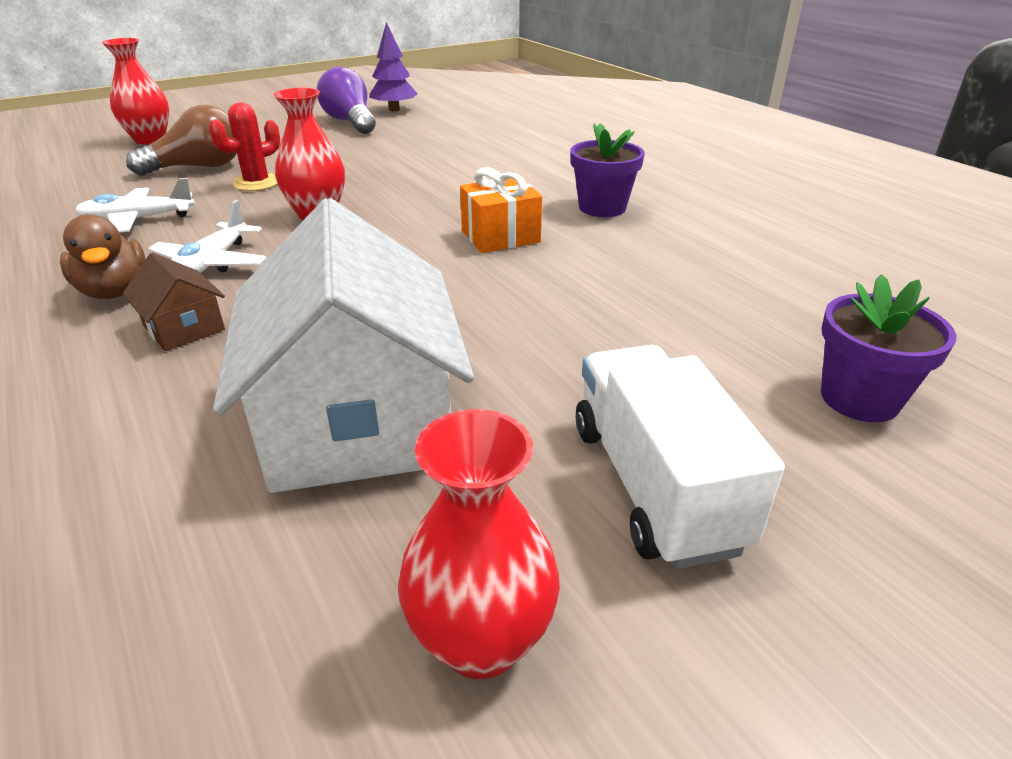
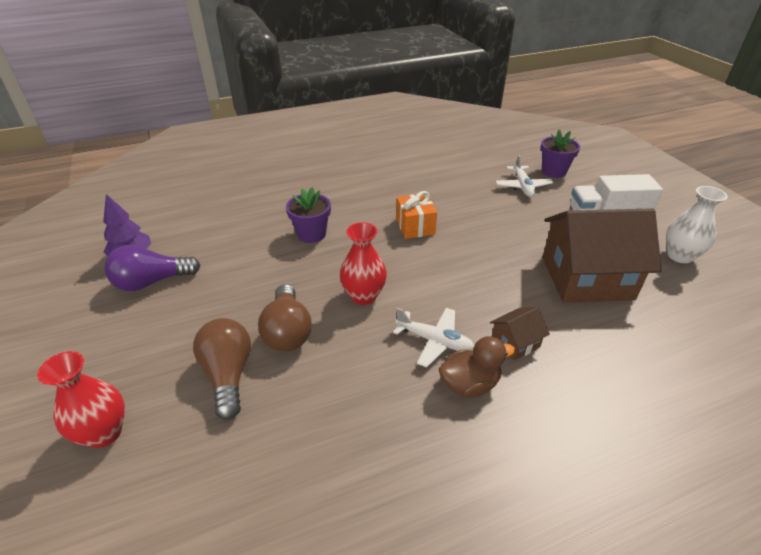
camera: 80 degrees left, 5 degrees up
white plane [75,178,195,233] -> white plane moved to [495,155,554,197]
red cactus [209,102,280,191] -> brown light bulb [258,284,312,351]
white house [213,198,474,493] -> brown house [542,208,662,303]
red vase [398,409,560,679] -> white vase [666,186,728,263]
purple flower pot [570,123,645,217] -> purple flower pot moved to [286,187,331,243]

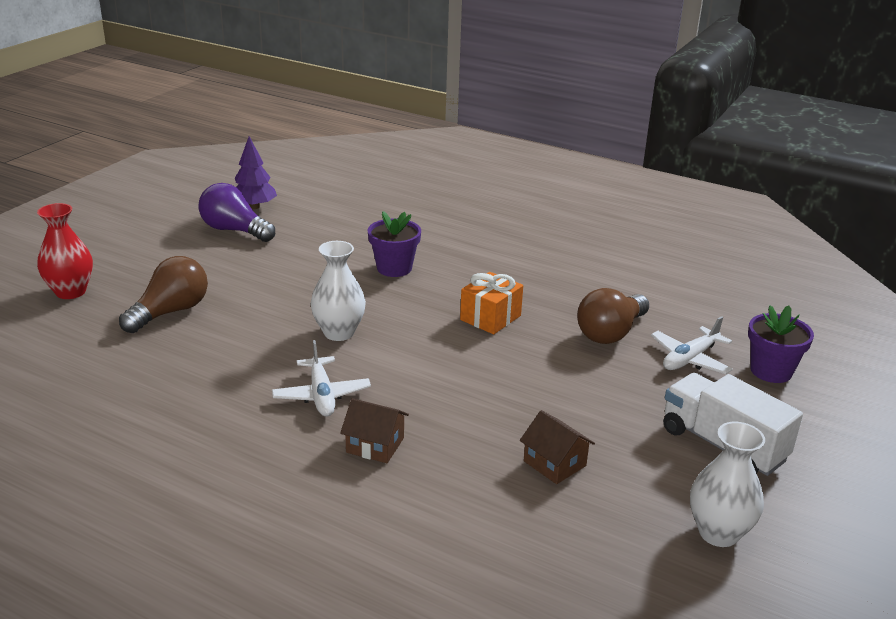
camera: 50 degrees right, 10 degrees down
brown light bulb [258,284,312,351] -> brown light bulb moved to [577,288,649,344]
red vase [340,222,387,305] -> white vase [310,241,366,341]
brown duck [439,336,515,398] -> none
brown house [542,208,662,303] -> brown house [520,410,595,484], size x0.43

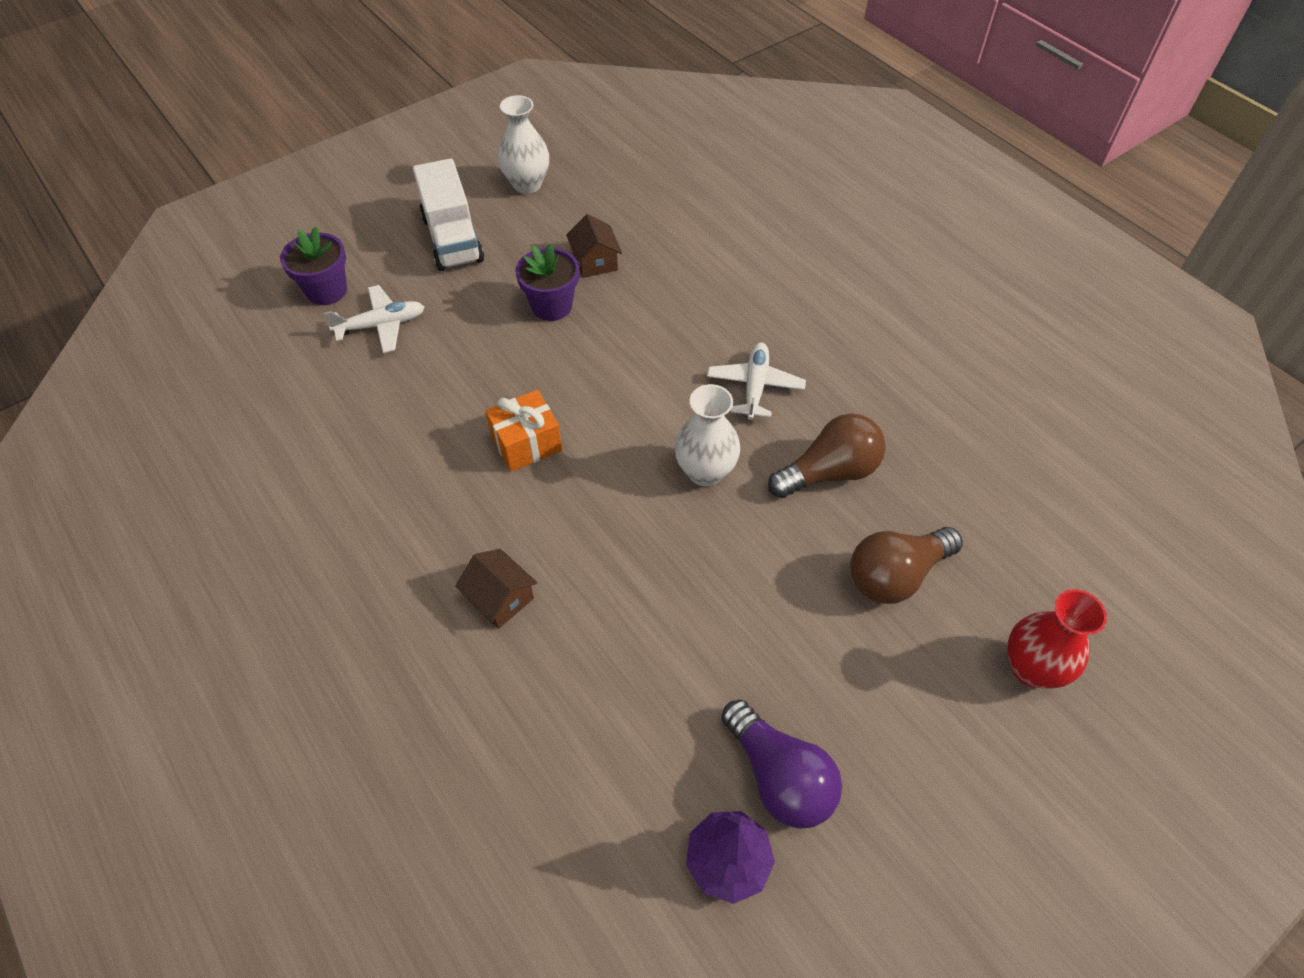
camera: 155 degrees left, 25 degrees up
brown house [340,398,409,463] -> brown house moved to [455,549,537,629]
purple flower pot [367,211,421,277] -> purple flower pot moved to [515,243,579,321]
brown light bulb [577,288,649,344] -> brown light bulb moved to [768,413,886,498]

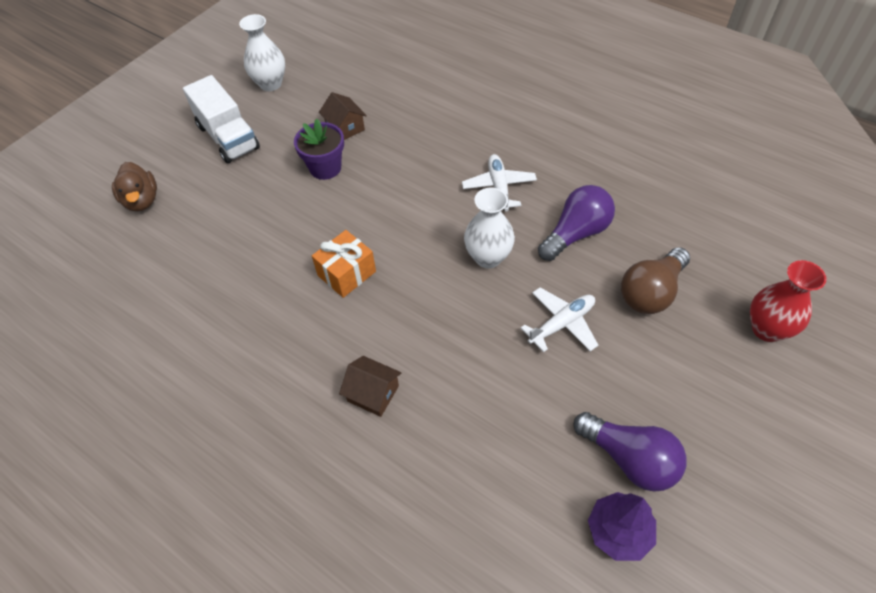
camera: 15 degrees left, 0 degrees up
purple flower pot [280,227,347,305] -> brown duck [112,162,157,211]
white plane [324,285,424,353] -> white plane moved to [520,287,598,352]
brown light bulb [768,413,886,498] -> purple light bulb [538,185,615,261]

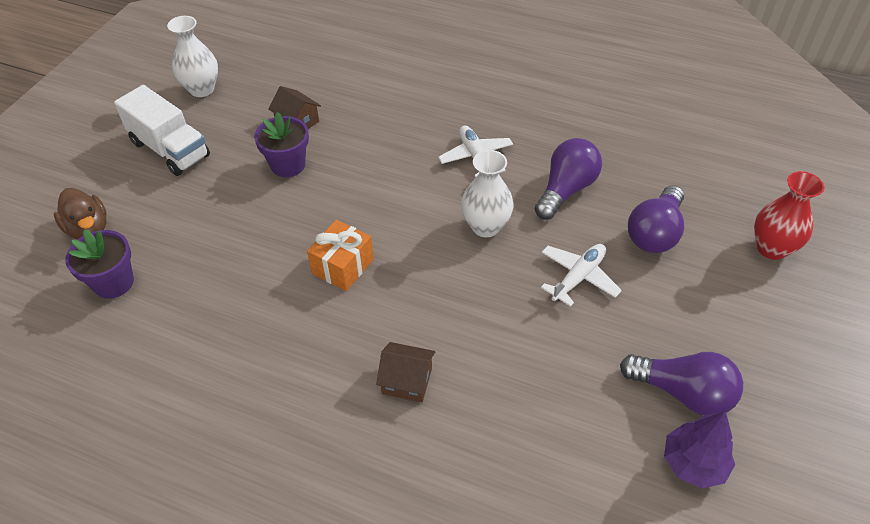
camera: 15 degrees left, 5 degrees down
brown light bulb [621,247,690,314] -> purple light bulb [628,185,684,253]
none -> purple flower pot [65,230,134,299]

